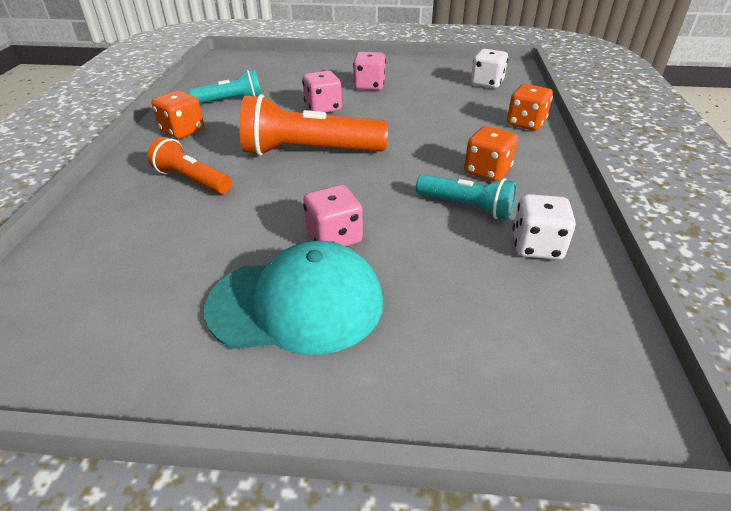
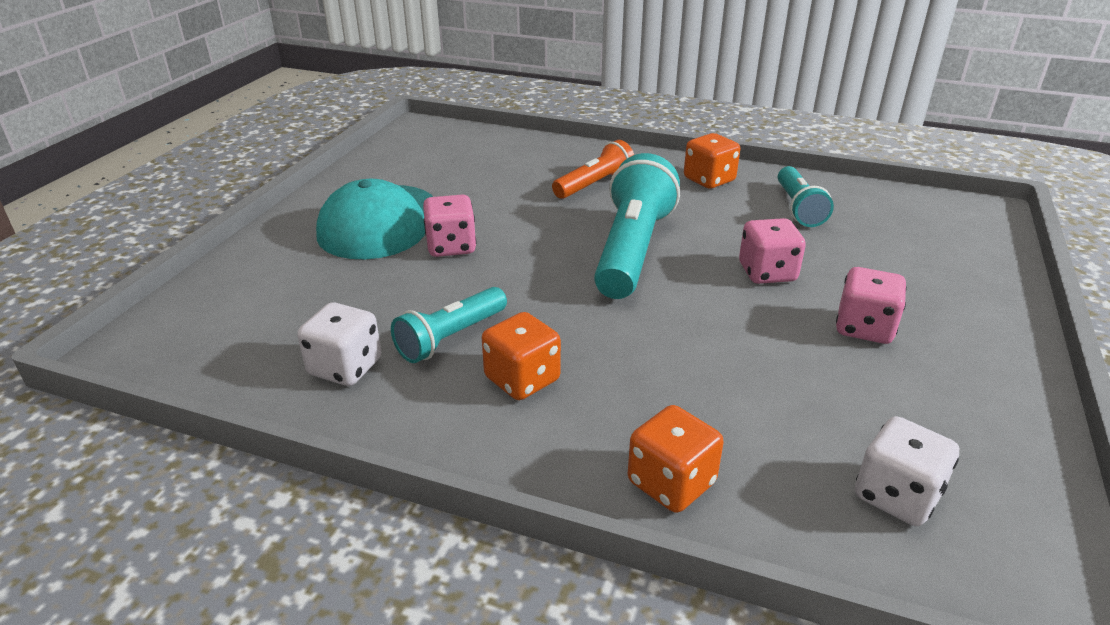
camera: 105 degrees right, 5 degrees down
orange flashlight [239,94,388,156] -> turquoise flashlight [594,153,680,299]

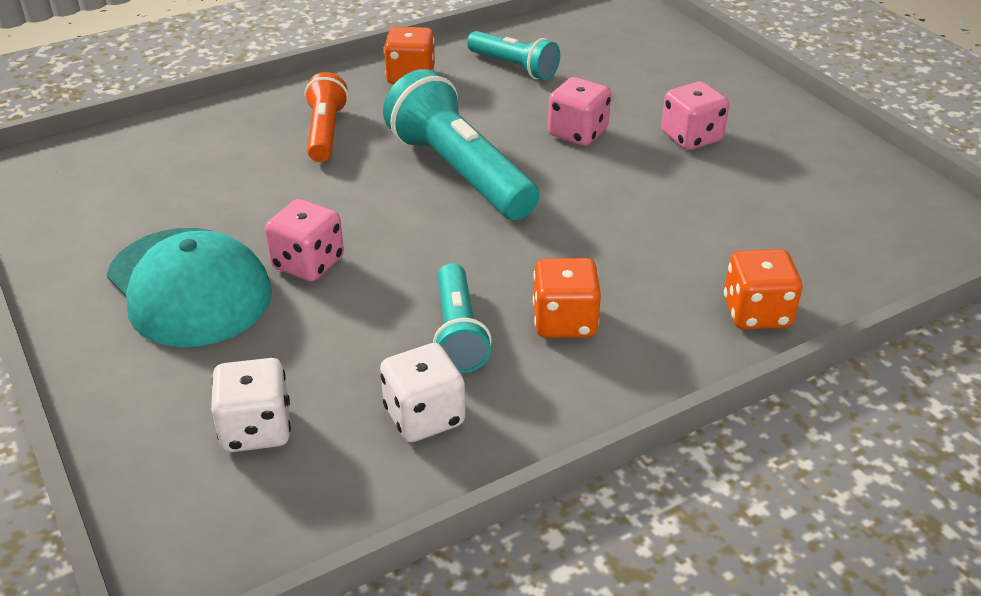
camera: 50 degrees left, 5 degrees up
white dice [855,416,959,526] -> white dice moved to [211,358,291,452]

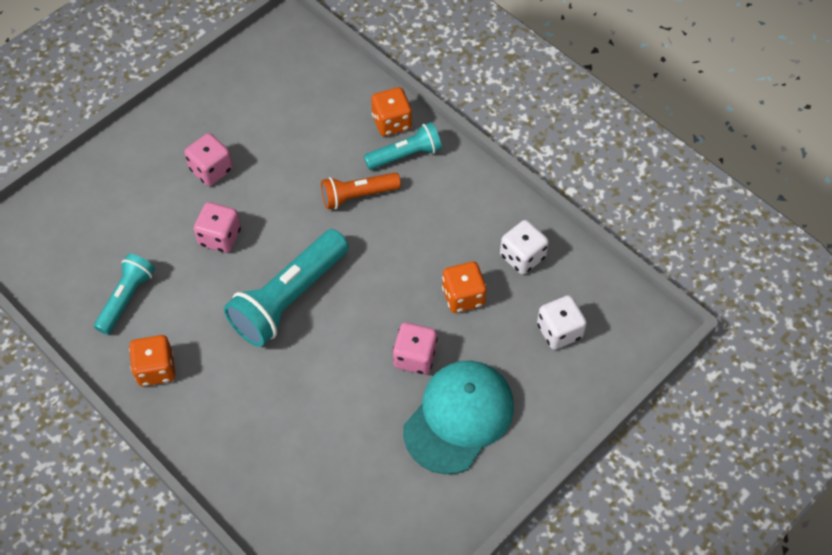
camera: 105 degrees left, 20 degrees up
orange flashlight [304,72,349,162] -> orange flashlight moved to [321,172,401,209]
turquoise flashlight [433,263,492,373] -> turquoise flashlight moved to [364,122,442,170]
orange dice [533,258,601,338] -> orange dice moved to [442,262,487,313]

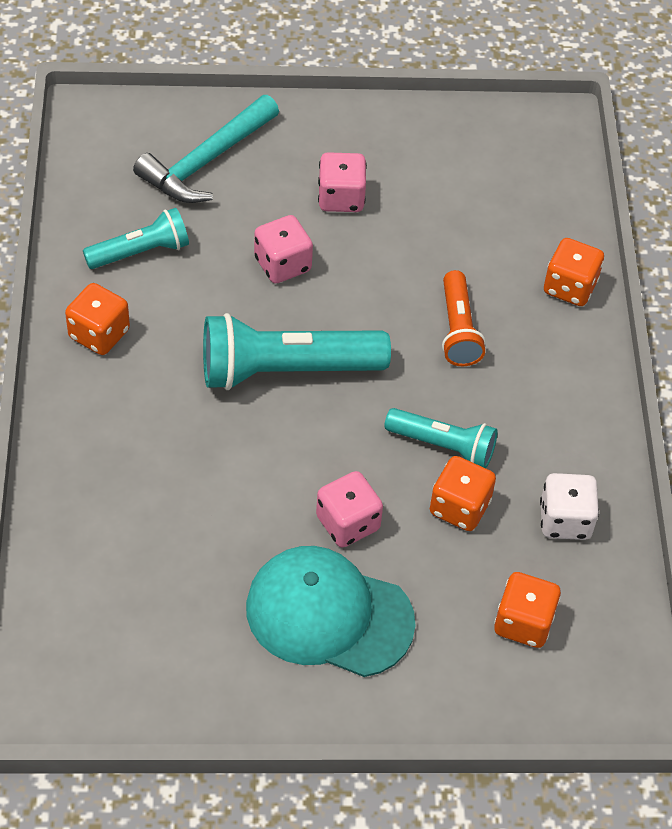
camera: 40 degrees right, 5 degrees down
orange flashlight [321,172,401,209] -> orange flashlight turned 120 degrees counterclockwise [442,270,486,366]
turquoise flashlight [364,122,442,170] -> turquoise flashlight moved to [384,408,498,468]
turquoise cap [403,361,514,474] -> turquoise cap turned 150 degrees counterclockwise [246,546,416,677]
white dice [537,295,587,350] -> orange dice [494,572,561,648]
none -> turquoise hammer [133,95,279,203]

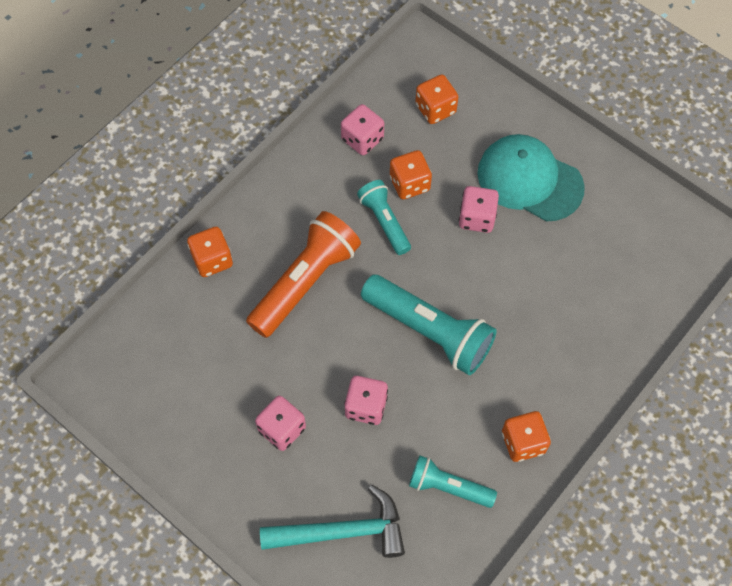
camera: 135 degrees left, 10 degrees up
turquoise cap [246,546,416,677] -> turquoise cap turned 150 degrees clockwise [477,134,585,221]
orange flashlight [442,270,486,366] -> orange flashlight [246,211,361,338], size x1.71
white dice [540,473,599,540] -> pink dice [341,104,384,155]

